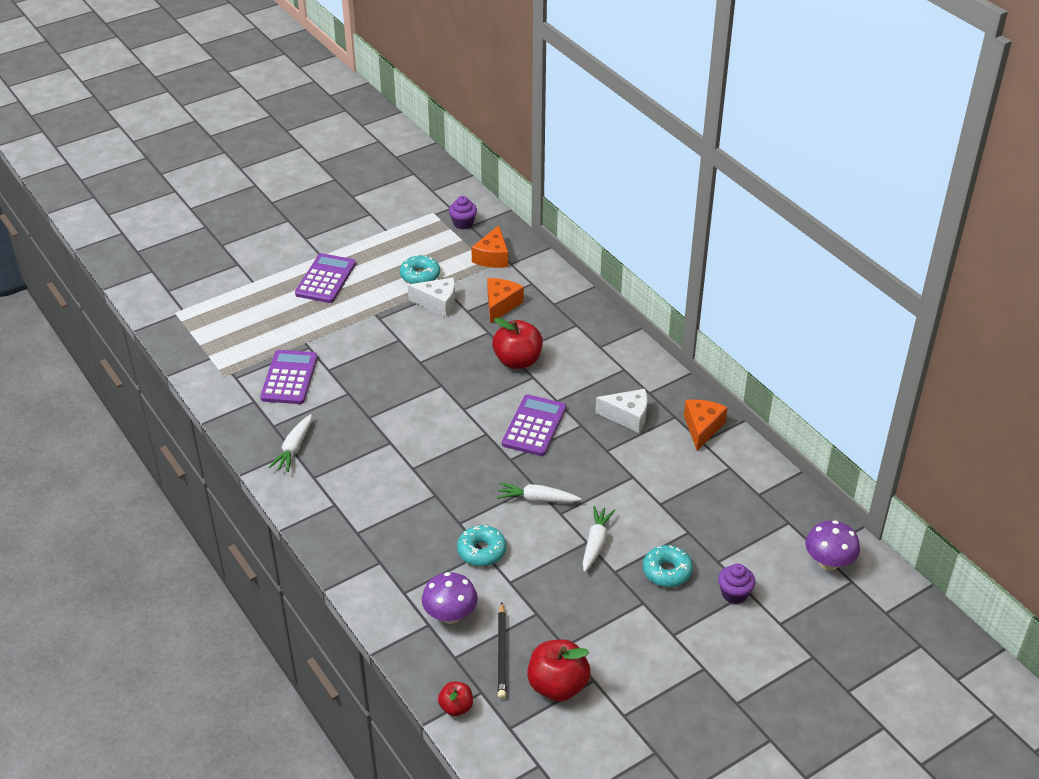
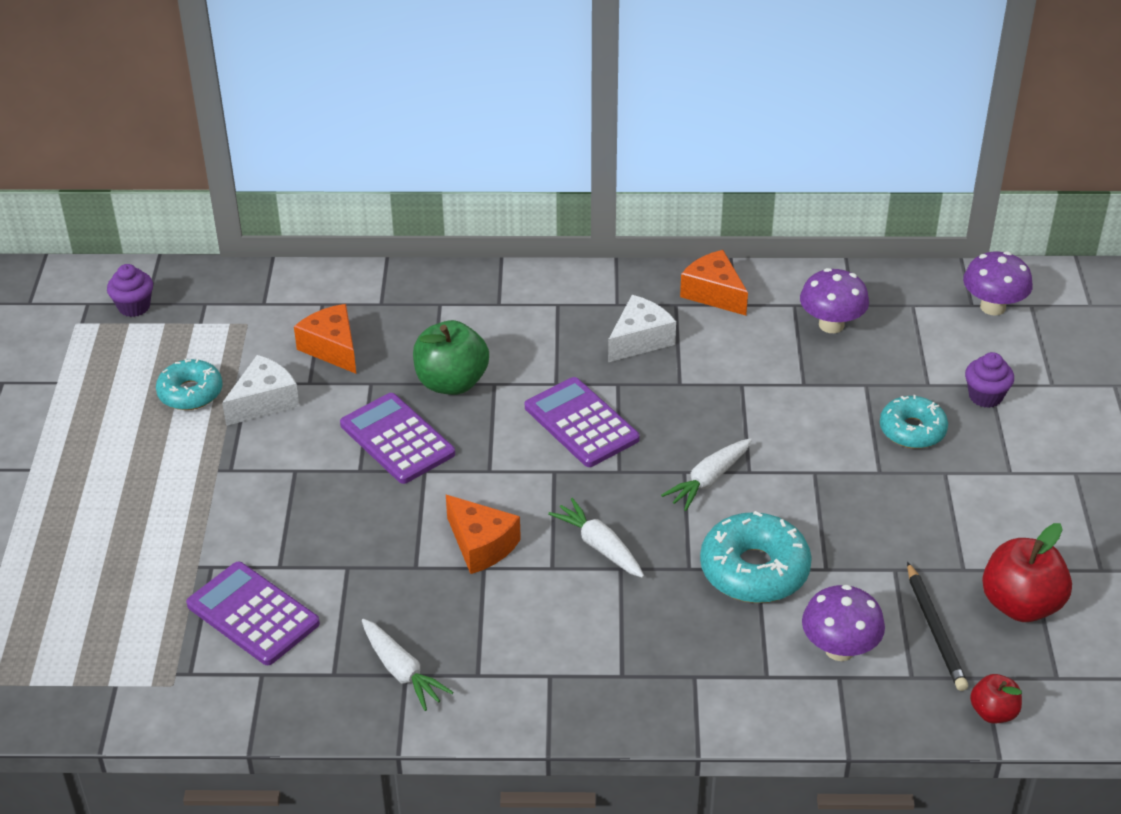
camera: 55 degrees left, 0 degrees up
purple calculator [295,253,356,303] -> purple calculator moved to [340,393,455,484]
turquoise donut [457,525,506,566] -> turquoise donut [700,511,812,603], size x1.52
orange cheese [471,225,508,268] -> orange cheese moved to [446,495,521,574]
red apple [492,318,543,369] -> green apple [413,320,489,395]
black pencil [498,602,507,699] -> black pencil turned 45 degrees clockwise [907,562,968,691]
white carrot [583,506,615,572] -> white carrot moved to [548,498,644,578]
none -> purple mushroom [800,268,869,333]

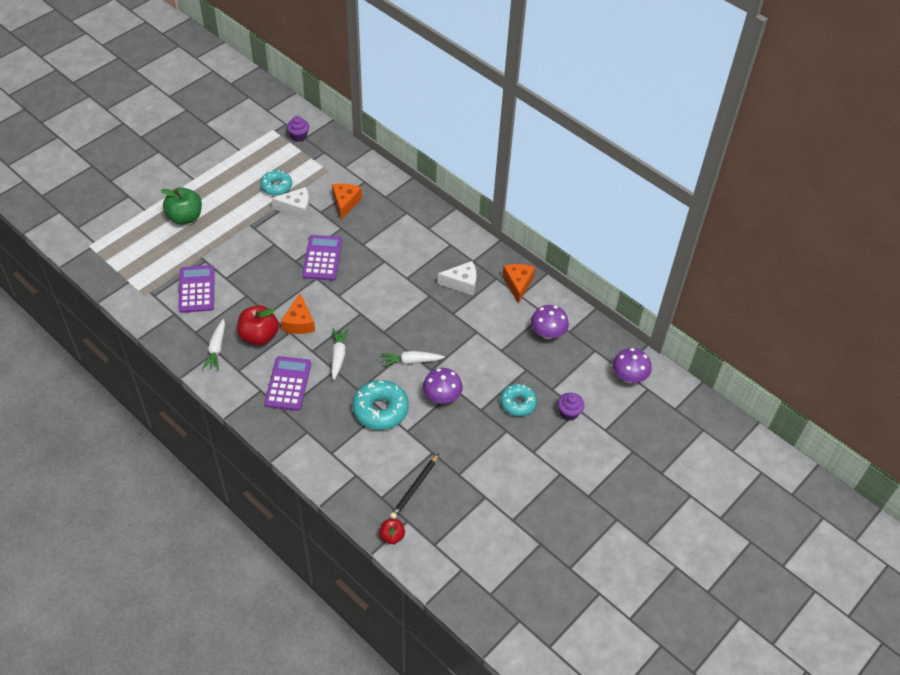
camera: 40 degrees right, 10 degrees up
green apple [413,320,489,395] -> green apple moved to [161,187,202,225]
purple calculator [525,377,640,467] -> purple calculator moved to [264,356,311,411]
purple mushroom [802,585,885,661] -> purple mushroom moved to [423,368,463,404]
red apple [982,523,1072,622] -> red apple moved to [237,305,279,346]

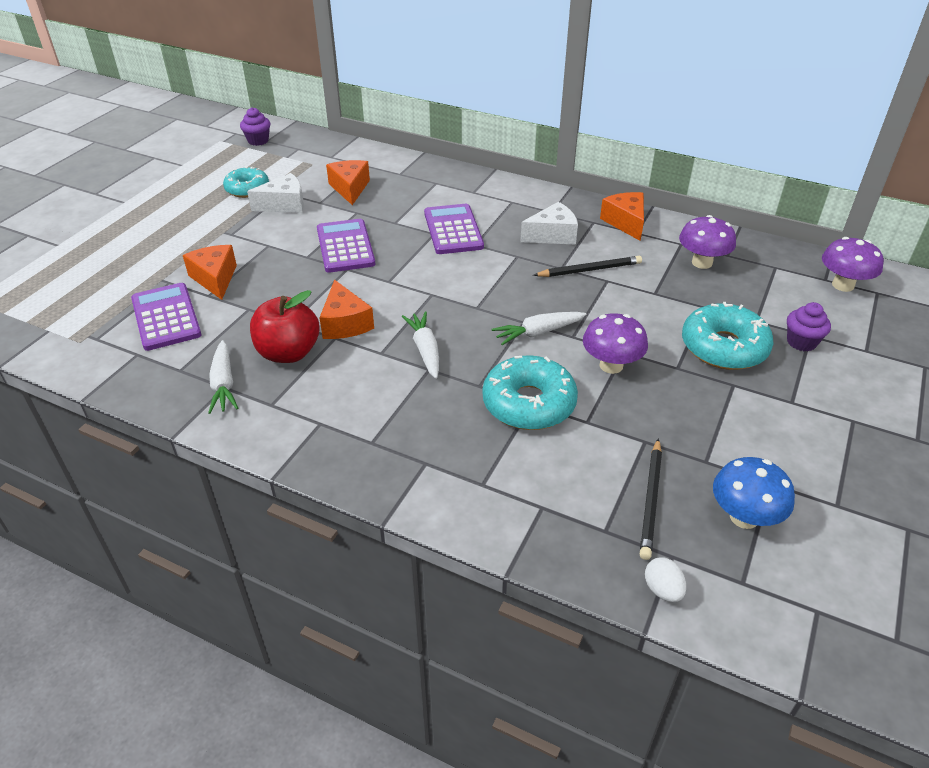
camera: 15 degrees left, 10 degrees down
green apple [161,187,202,225] -> none
purple calculator [264,356,311,411] -> purple calculator moved to [424,204,484,254]
red apple [379,519,405,544] -> white egg [645,558,686,602]
turquoise donut [500,384,537,416] -> turquoise donut [682,302,774,370], size x1.52
none -> orange cheese [183,245,237,300]
none -> black pencil [533,256,642,277]
none -> blue mushroom [713,457,795,529]

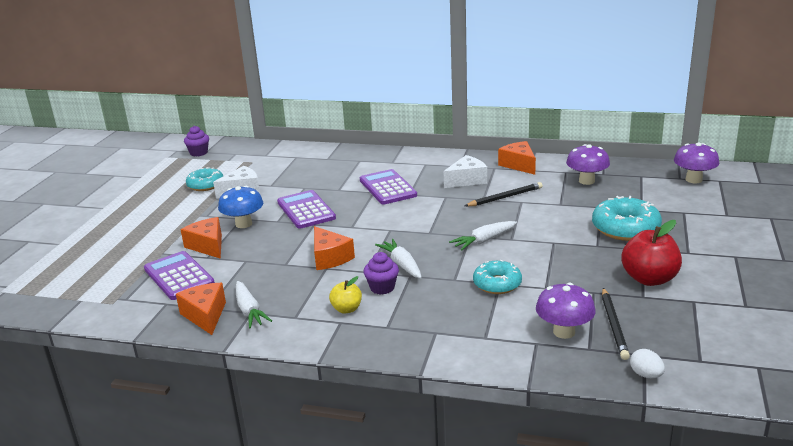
camera: 10 degrees left, 15 degrees down
red apple [250,290,319,363] -> red apple moved to [621,220,682,286]
orange cheese [326,160,370,205] -> orange cheese moved to [176,283,226,335]
turquoise donut [482,355,578,430] -> turquoise donut [473,260,522,294], size x0.66
purple mushroom [583,313,648,374] -> purple mushroom moved to [536,283,596,339]
blue mushroom [713,457,795,529] -> blue mushroom moved to [218,186,263,228]
purple cupcake [787,302,831,351] -> purple cupcake moved to [364,252,399,295]
none -> yellow apple [329,276,362,314]

